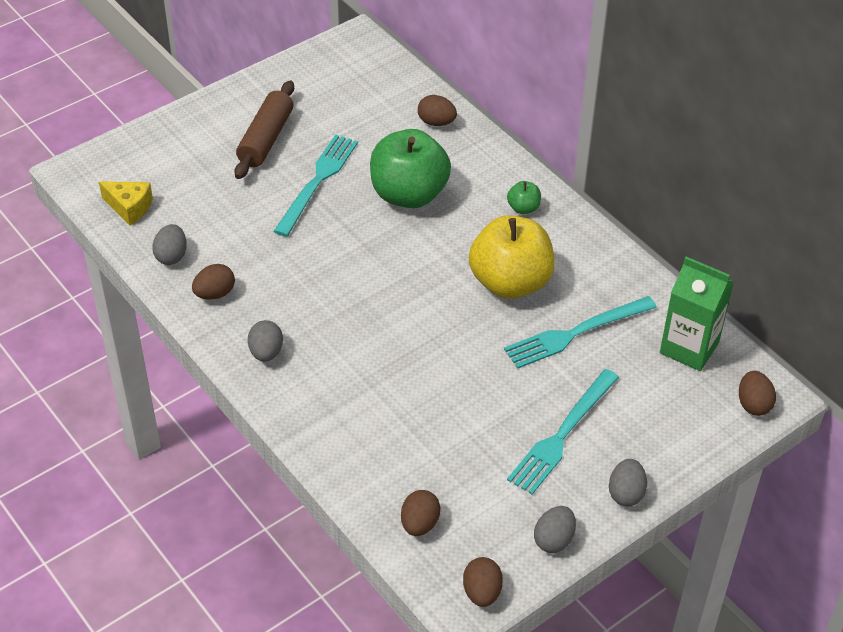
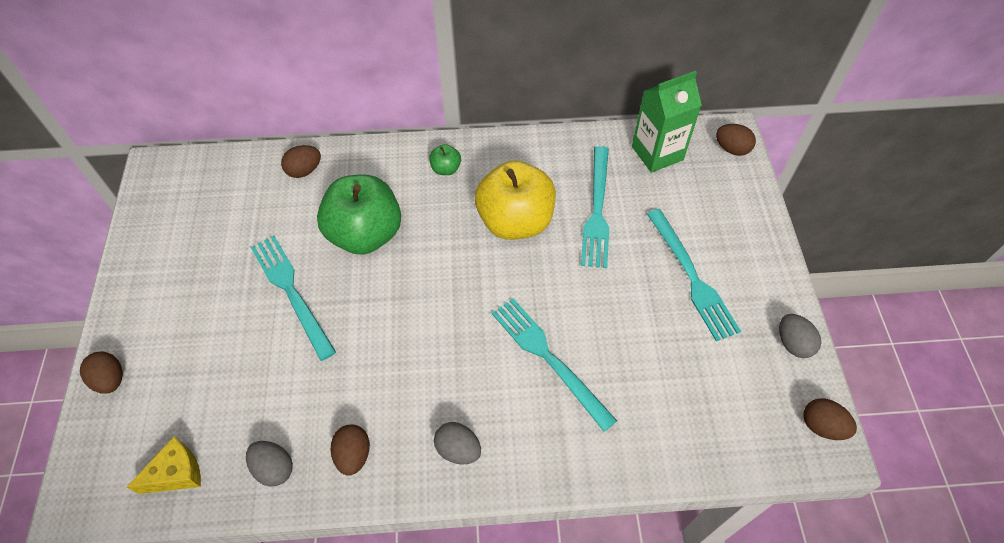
camera: 55 degrees left, 10 degrees up
brown rolling pin [234,81,294,179] -> none
brown egg [401,490,440,536] -> brown egg moved to [80,351,123,394]
grey egg [609,459,647,506] -> none
none -> turquoise fork [492,298,617,432]

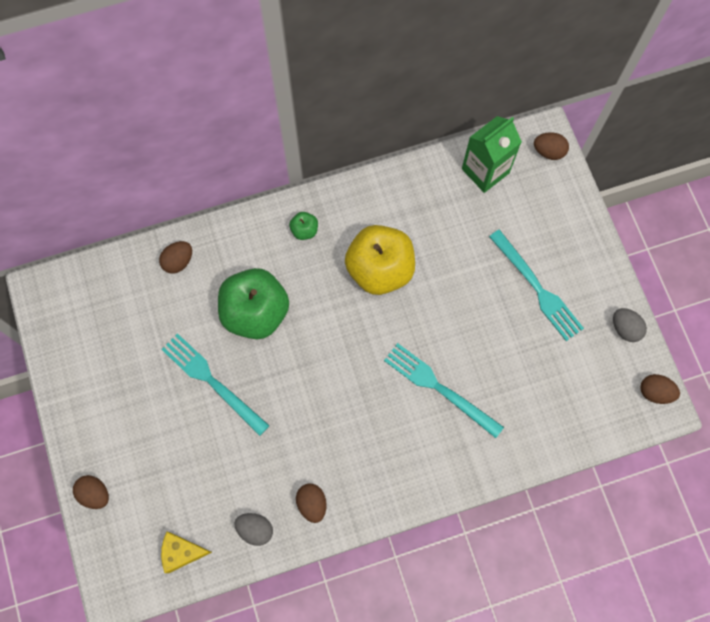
camera: 15 degrees left, 15 degrees up
yellow cheese [127,436,201,494] -> yellow cheese turned 135 degrees counterclockwise [161,532,212,573]
grey egg [434,422,481,464] -> none
turquoise fork [581,146,609,268] -> none

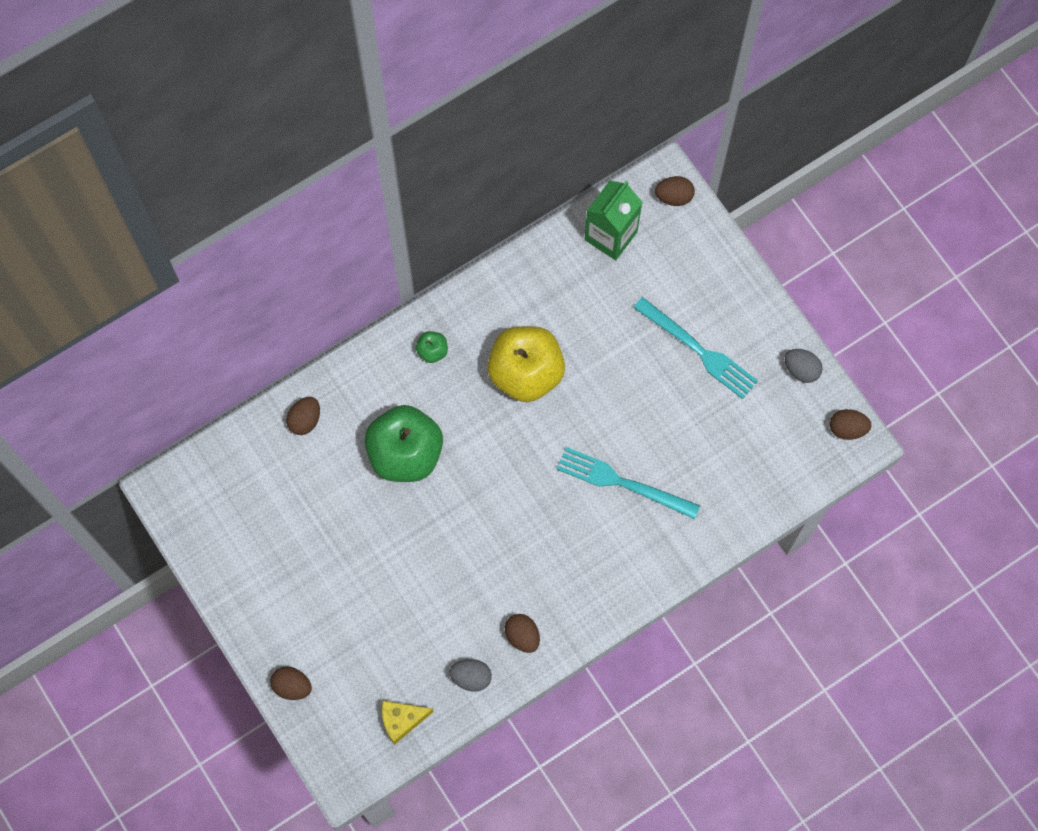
camera: 15 degrees left, 0 degrees up
turquoise fork [161,333,270,436] -> none

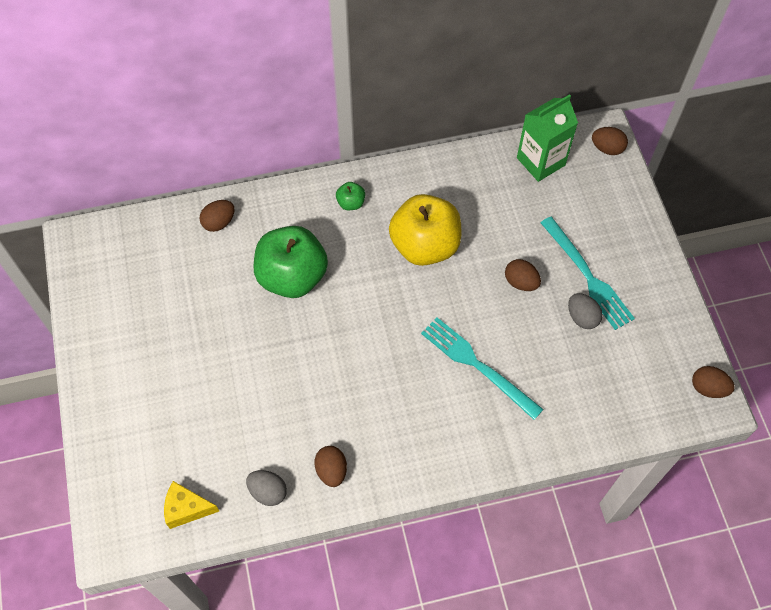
camera: 20 degrees right, 10 degrees down
brown egg [271,667,312,700] -> brown egg moved to [505,259,541,291]
grey egg [785,349,823,383] -> grey egg moved to [568,293,603,329]

